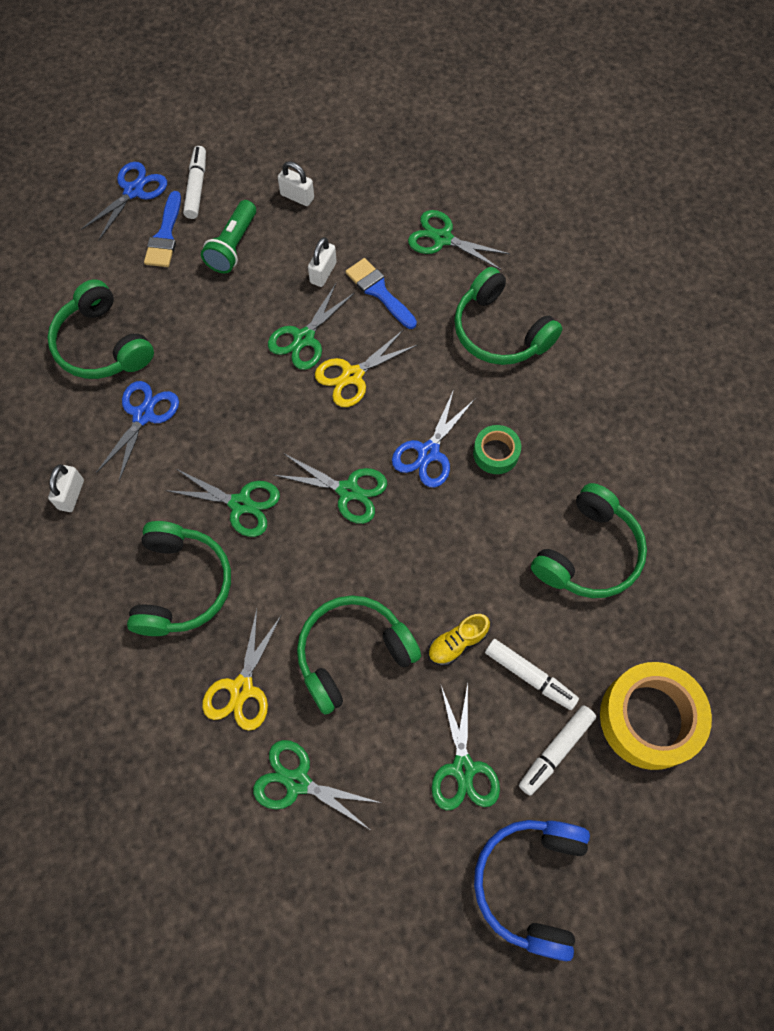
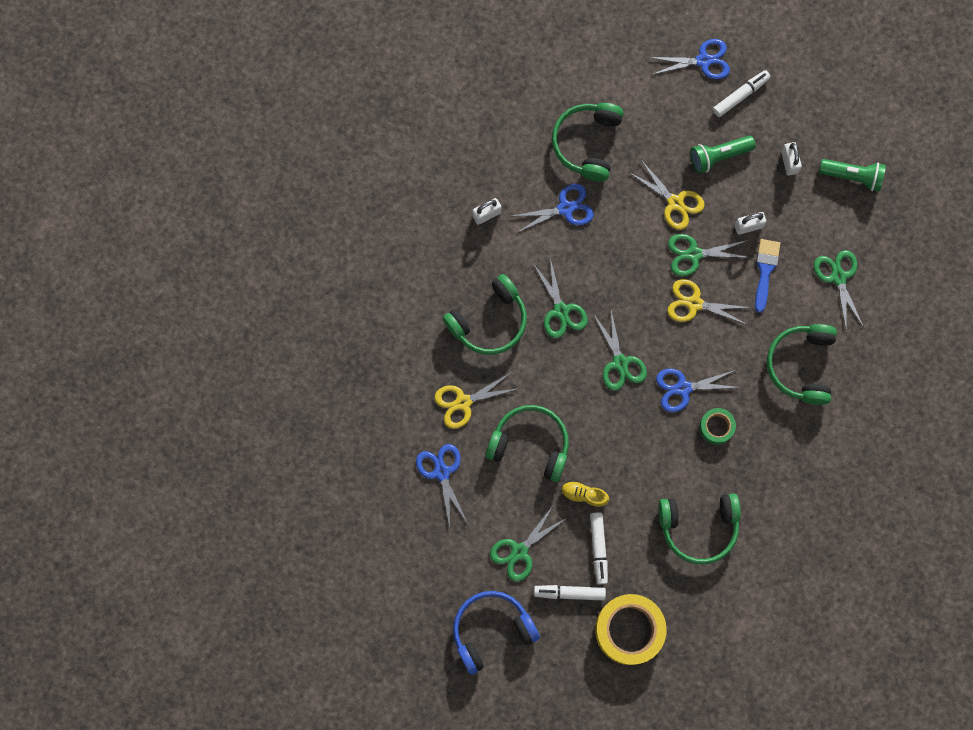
camera: 50 degrees right, 10 degrees up
blue brush [144,191,181,267] -> none
green scissors [253,740,381,829] -> blue scissors [416,444,468,528]
none -> yellow scissors [630,160,705,230]
none -> green flashlight [819,159,886,192]

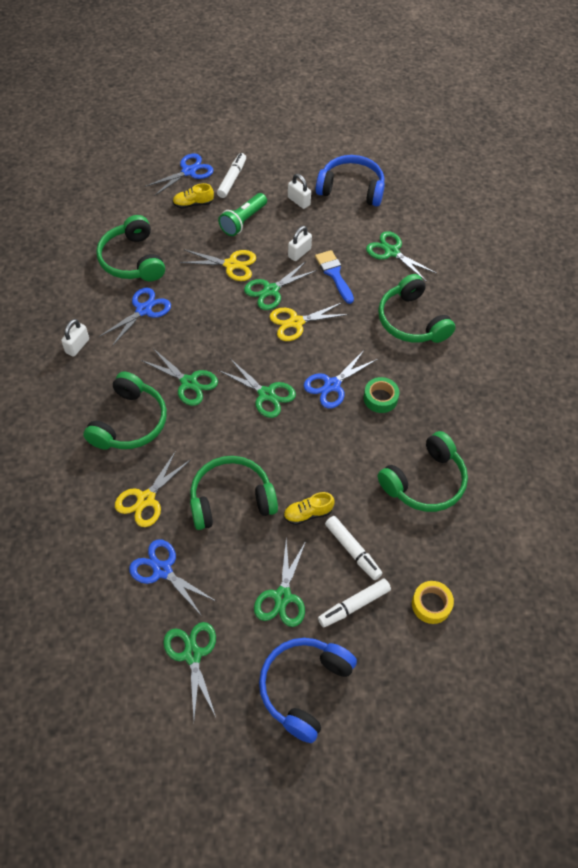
camera: 35 degrees left, 20 degrees down
yellow tape [595,594,667,665] -> yellow tape [412,581,454,624], size x0.52
green flashlight [819,159,886,192] -> blue headphones [316,155,385,207]
none -> green scissors [163,622,216,719]
none -> yellow shoe [173,183,214,209]

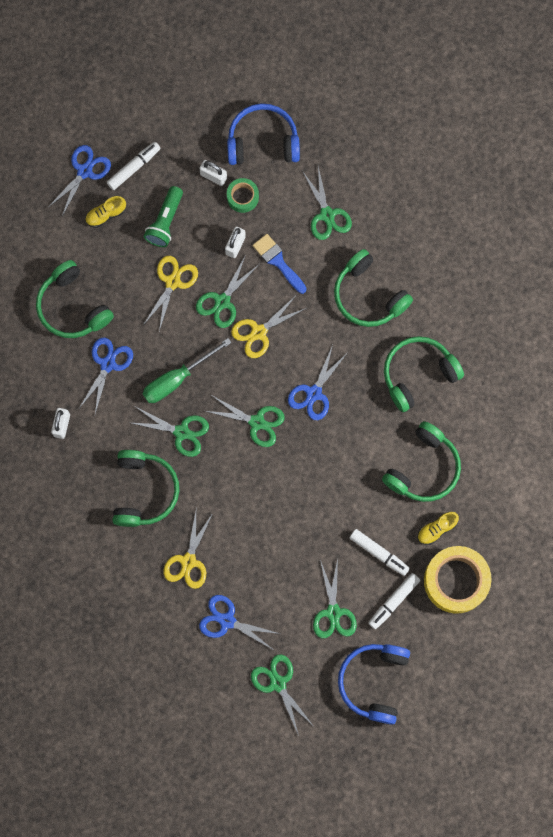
camera: 15 degrees left, 20 degrees up
yellow scissors [180,249,256,281] -> yellow scissors turned 60 degrees counterclockwise [144,256,198,331]
green headphones [190,456,278,530] -> green headphones moved to [384,336,464,412]
white marker [217,153,246,198] -> white marker turned 45 degrees clockwise [107,142,161,190]
yellow shoe [283,492,335,525] -> yellow shoe moved to [417,512,459,545]
green tape [364,377,399,413] -> green tape moved to [227,178,259,213]
green scissors [366,231,436,282] -> green scissors turned 135 degrees counterclockwise [302,167,352,240]
yellow tape [412,581,454,624] -> yellow tape [424,546,492,614], size x1.93
none -> green screwdriver [142,338,232,403]

